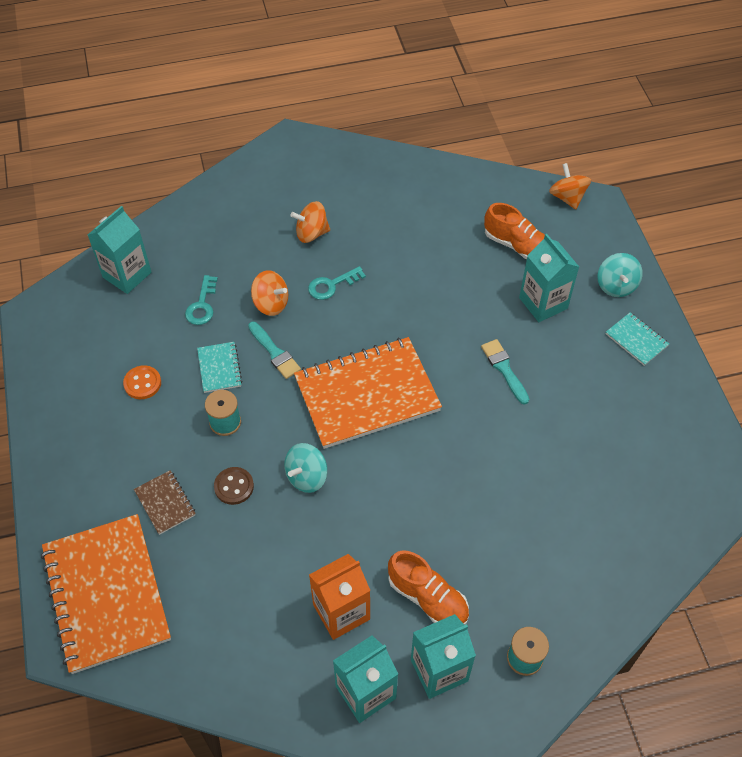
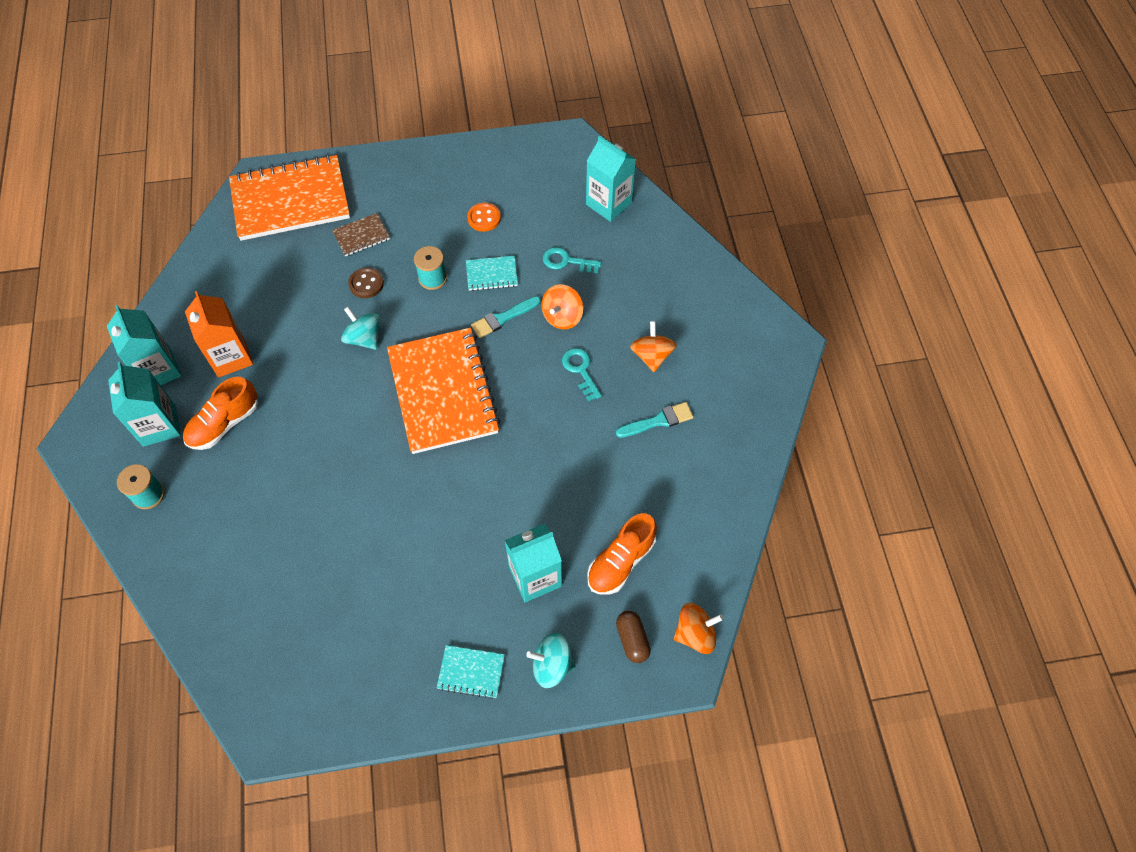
camera: 95 degrees right, 5 degrees up
turquoise brush [481,339,529,405] -> turquoise brush moved to [616,402,693,438]
turquoise notebook [606,312,669,366] -> turquoise notebook turned 45 degrees clockwise [437,645,505,699]
none -> brown capsule [616,611,651,663]

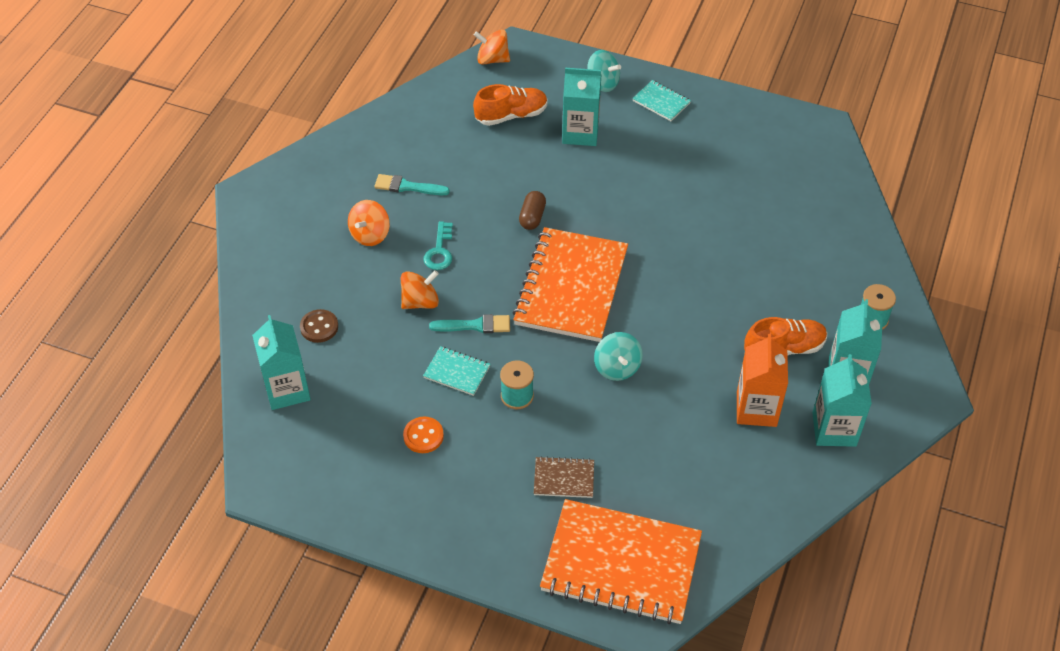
camera: 150 degrees left, 10 degrees down
brown button [348,267,384,298] -> brown button moved to [300,309,338,343]
turquoise key [543,247,601,273] -> none
brown capsule [616,611,651,663] -> brown capsule moved to [519,191,546,230]

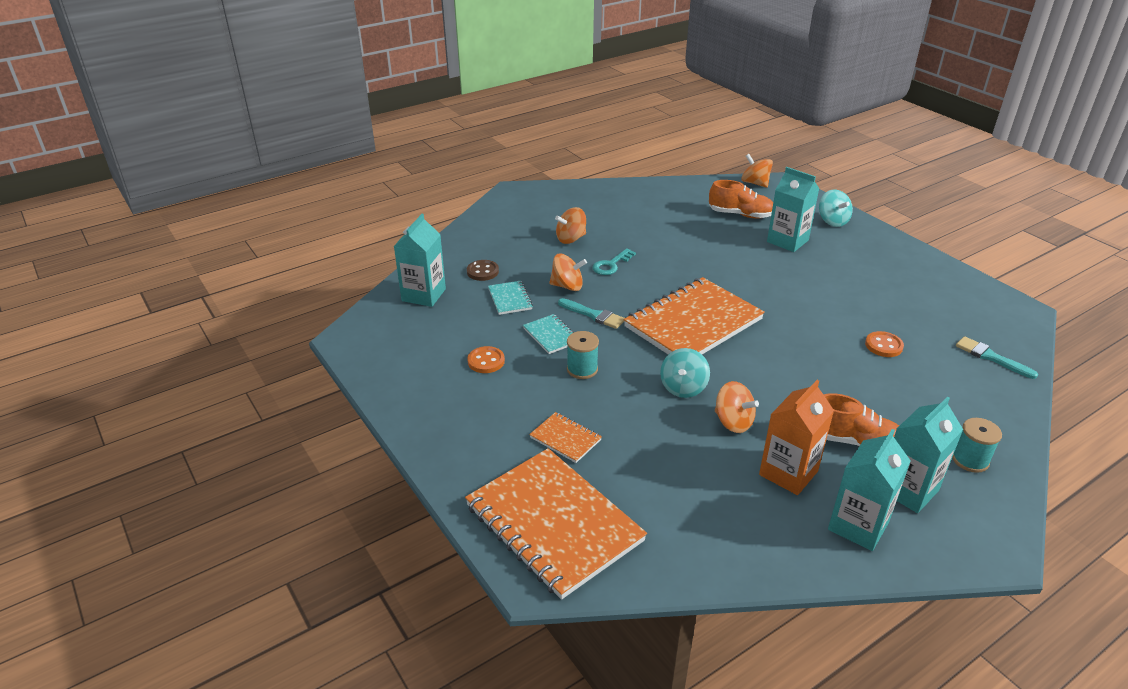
camera: 35 degrees right, 15 degrees down
turquoise brush [374,174,450,195] -> turquoise brush moved to [956,336,1038,379]
brown capsule [519,191,546,230] -> none
brown notebook [534,456,594,498] -> orange notebook [529,412,602,463]
turquoise notebook [632,80,691,121] -> turquoise notebook moved to [488,281,533,315]
none -> orange spinning top [715,381,759,433]
none -> orange button [865,331,904,357]

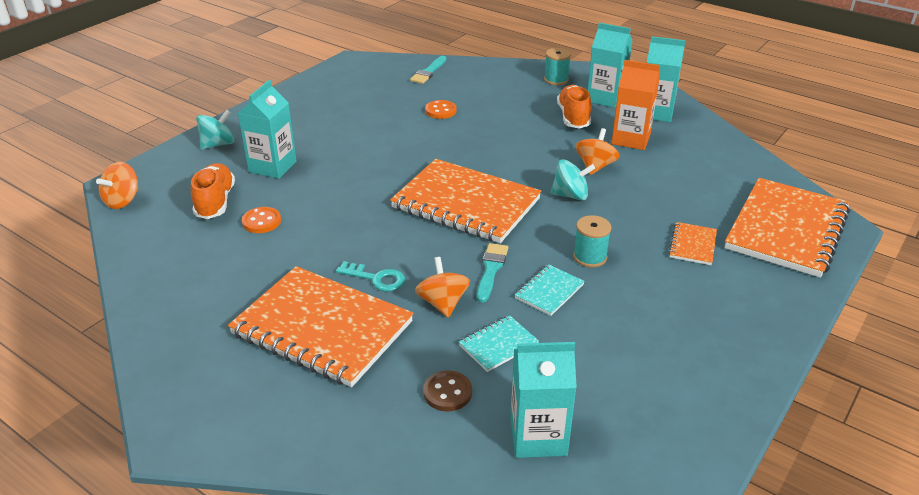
camera: 110 degrees left, 0 degrees up
orange button [467,346,505,373] -> orange button moved to [242,207,281,233]
orange spinning top [555,207,586,244] -> orange notebook [228,266,414,387]

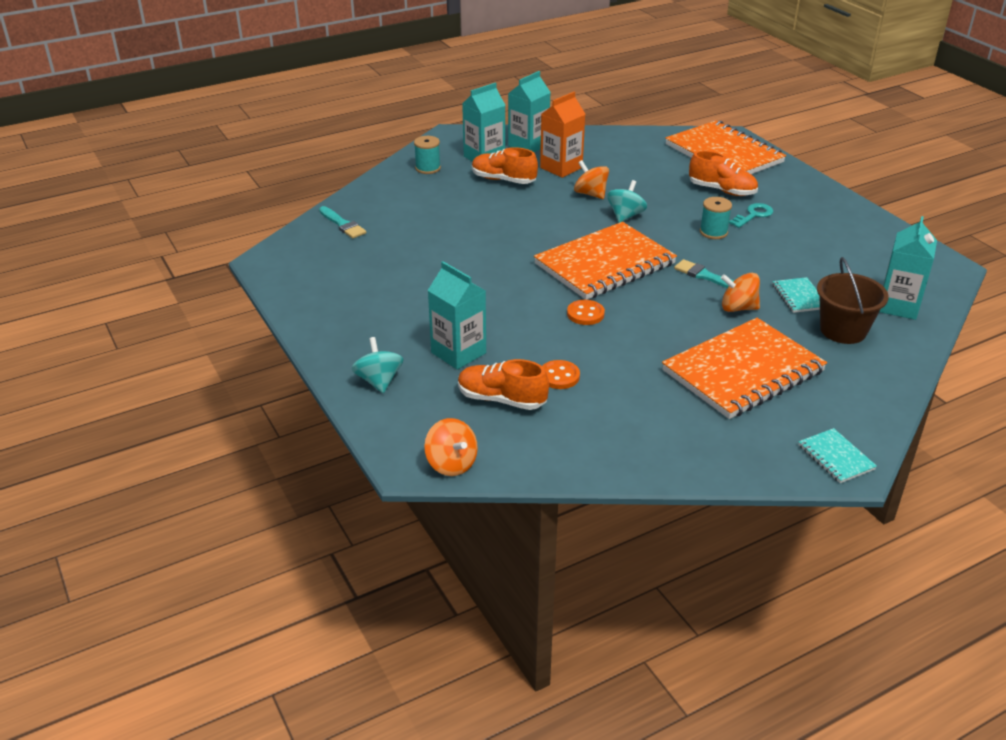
camera: 65 degrees left, 0 degrees up
turquoise key [336,261,405,292] -> turquoise key moved to [729,203,774,228]
brown button [423,370,472,411] -> brown bucket [817,257,889,344]
orange button [425,100,457,119] -> orange button moved to [567,300,605,325]
turquoise notebook [515,264,585,316] -> turquoise notebook moved to [799,428,877,483]
orange notebook [668,222,717,265] -> orange shoe [689,151,758,196]

